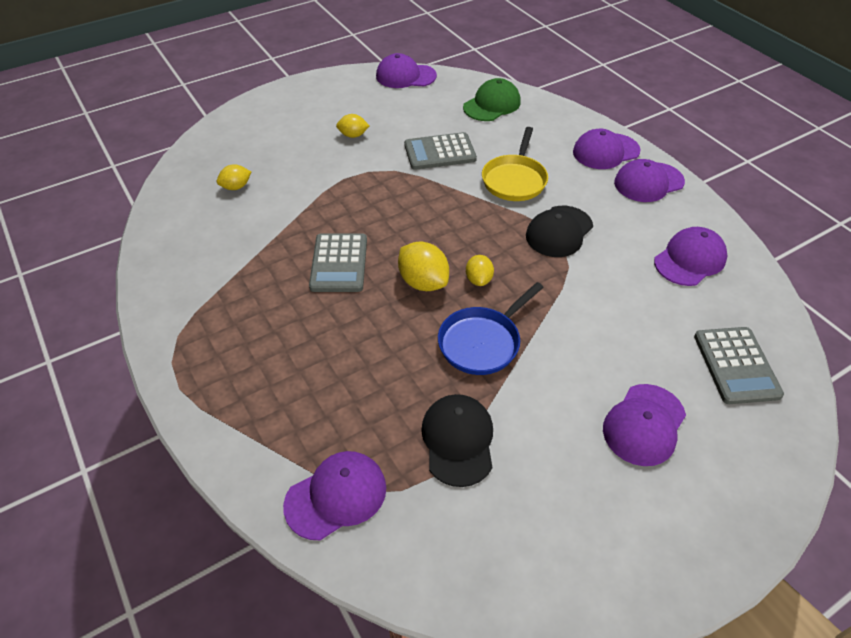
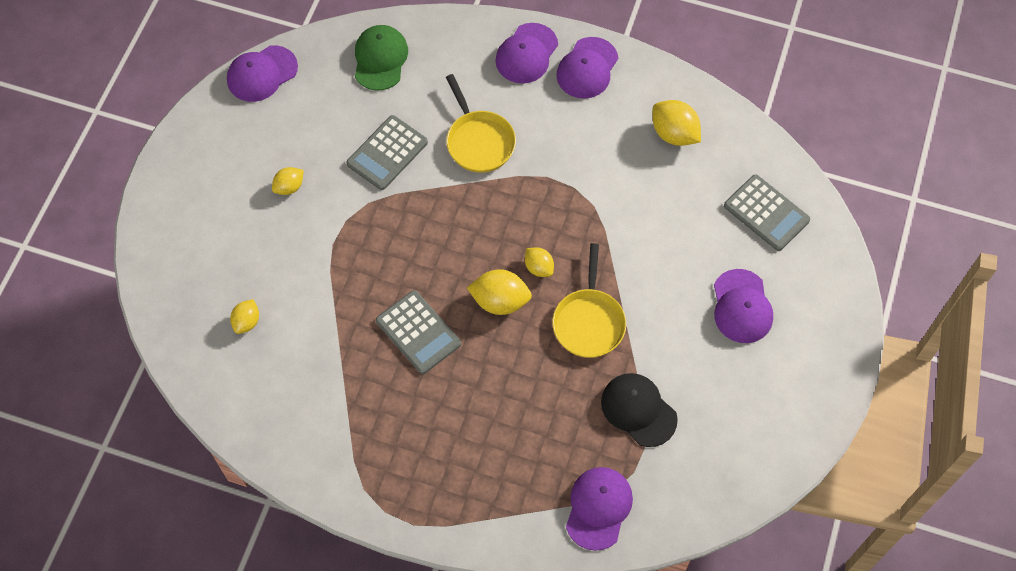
camera: 40 degrees left, 15 degrees up
blue pan [438,282,544,375] -> yellow pan [552,243,626,358]
black cap [526,206,593,257] -> none
purple cap [654,227,728,286] -> yellow lemon [652,100,701,146]

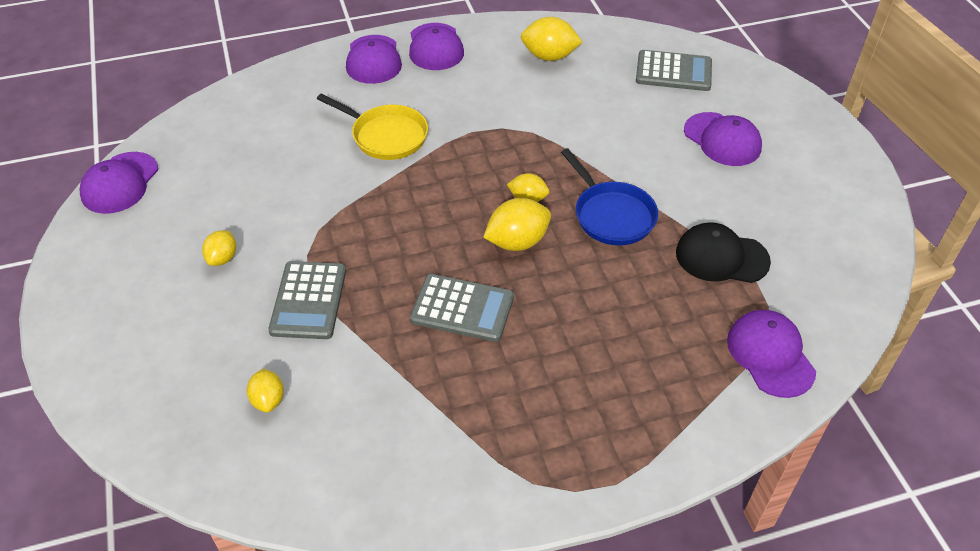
camera: 35 degrees left, 15 degrees down
grey calculator [346,115,428,190] -> grey calculator moved to [268,261,346,339]
green cap [355,25,408,91] -> none
yellow pan [552,243,626,358] -> blue pan [561,148,658,245]

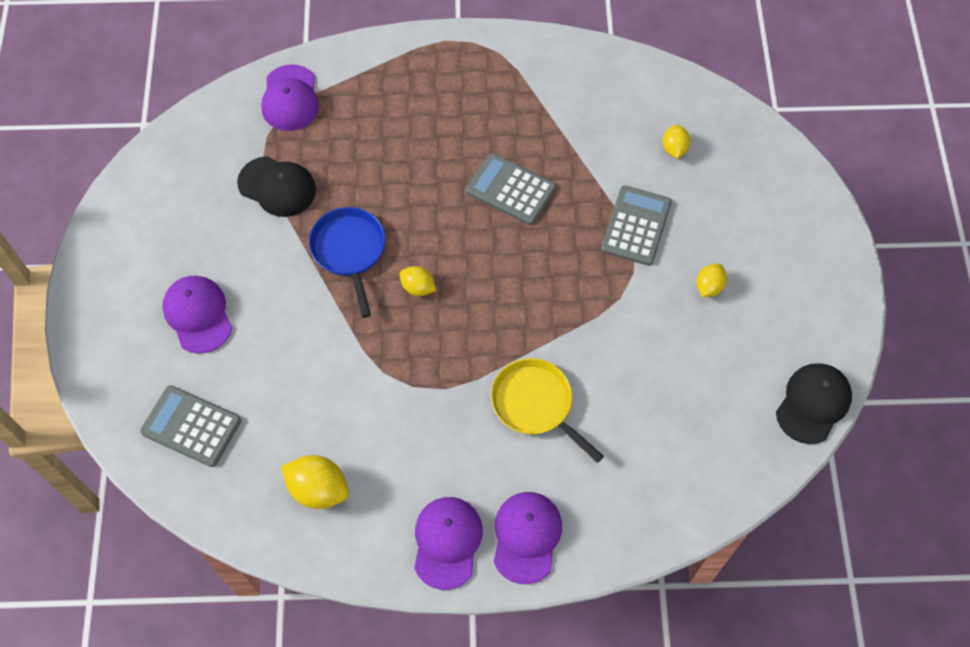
camera: 165 degrees left, 15 degrees up
purple cap [79,152,158,214] -> black cap [776,363,852,444]
yellow lemon [483,198,551,251] -> none

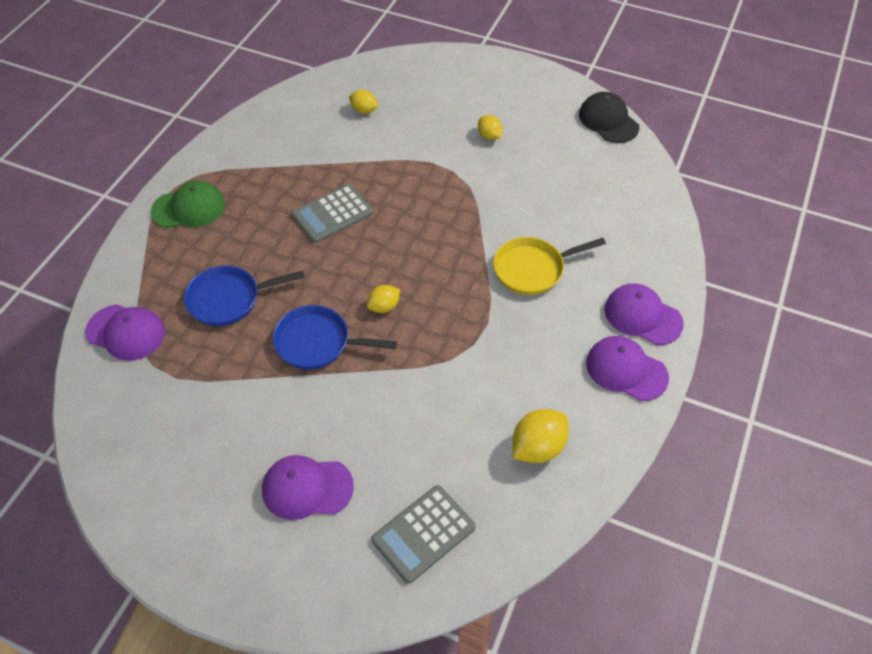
camera: 65 degrees left, 10 degrees down
black cap [237,156,316,217] -> none
grey calculator [601,185,672,266] -> none
none -> green cap [150,181,225,228]
none -> blue pan [184,266,305,326]

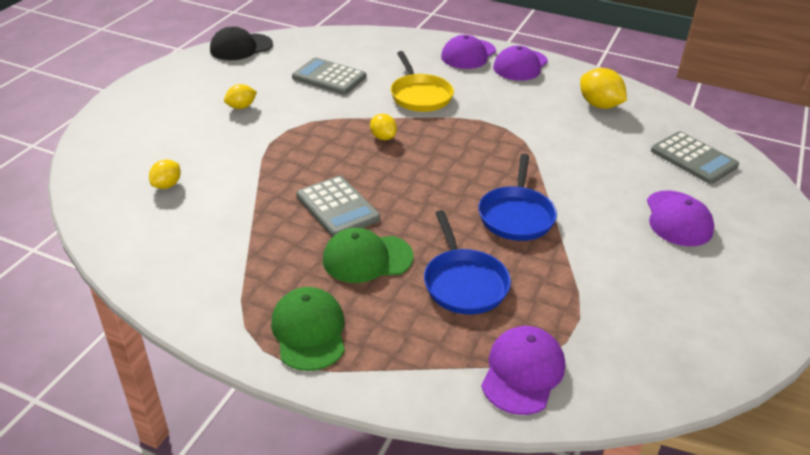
camera: 90 degrees left, 15 degrees down
yellow lemon [367,285,400,313] -> yellow lemon moved to [370,114,397,140]
none -> grey calculator [292,57,366,95]
none -> green cap [323,228,414,283]

